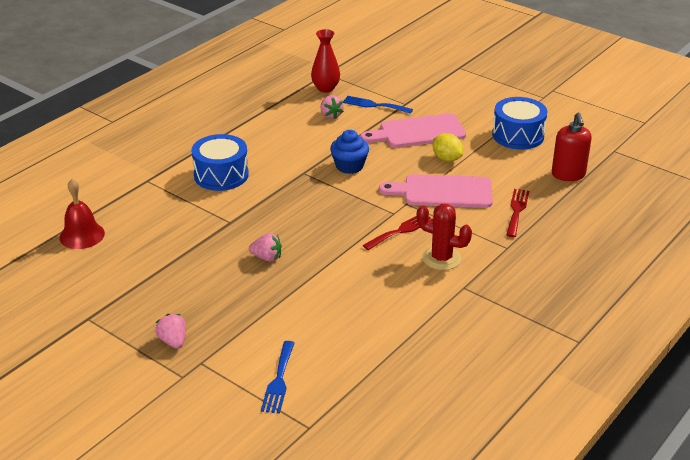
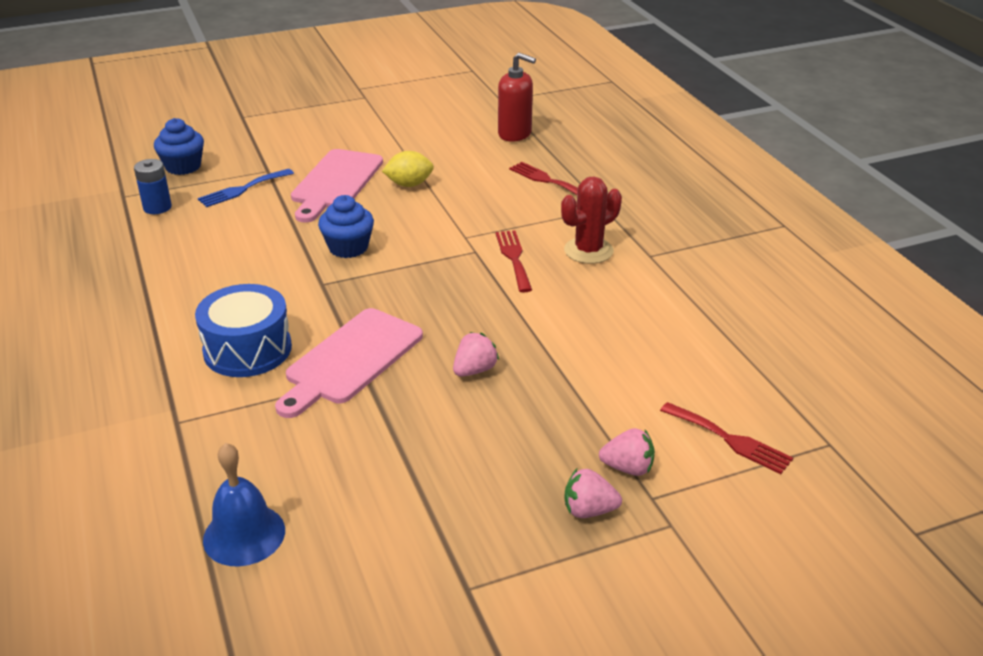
camera: 60 degrees left, 0 degrees up
red bell [59,179,105,249] -> blue bell [203,443,285,566]
blue fork [261,341,295,414] -> red fork [660,402,793,474]
red vase [311,29,340,93] -> blue battery [134,159,172,214]
pink strawberry [321,95,344,119] -> pink strawberry moved to [599,428,655,476]
pink cutting board [379,174,493,208] -> pink cutting board moved to [275,308,423,418]
blue drum [492,97,548,150] -> none
none -> blue cupcake [154,118,204,175]

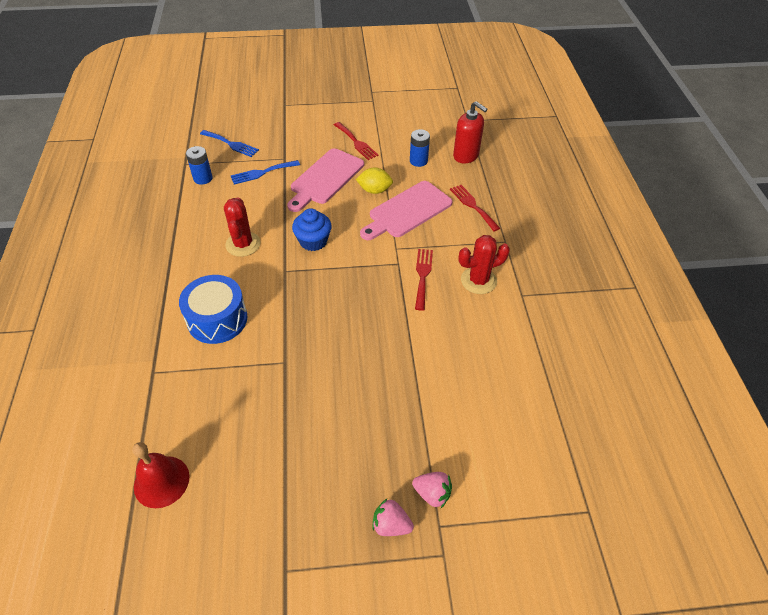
camera: 15 degrees right, 15 degrees up
blue cupcake [154,118,204,175] -> blue fork [200,130,259,157]
blue bell [203,443,285,566] -> red bell [132,442,189,508]
pink cutting board [275,308,423,418] -> pink cutting board moved to [360,181,453,240]
pink strawberry [453,332,499,377] -> none
red fork [660,402,793,474] -> red fork moved to [334,122,379,160]
none -> red cactus [224,197,261,257]
none -> blue battery [410,129,430,167]

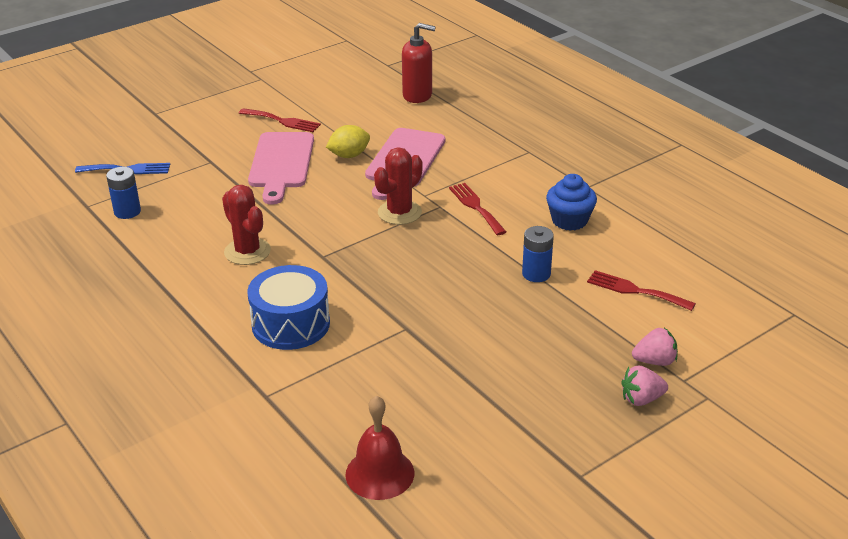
camera: 30 degrees left, 15 degrees down
blue fork [231,160,300,185] -> none
blue cupcake [292,208,332,251] -> blue cupcake moved to [546,174,597,231]
blue battery [410,129,430,167] -> blue battery moved to [522,226,554,282]
red fork [450,185,500,231] -> red fork moved to [587,270,696,311]
red cactus [458,235,510,294] -> red cactus moved to [374,147,423,225]

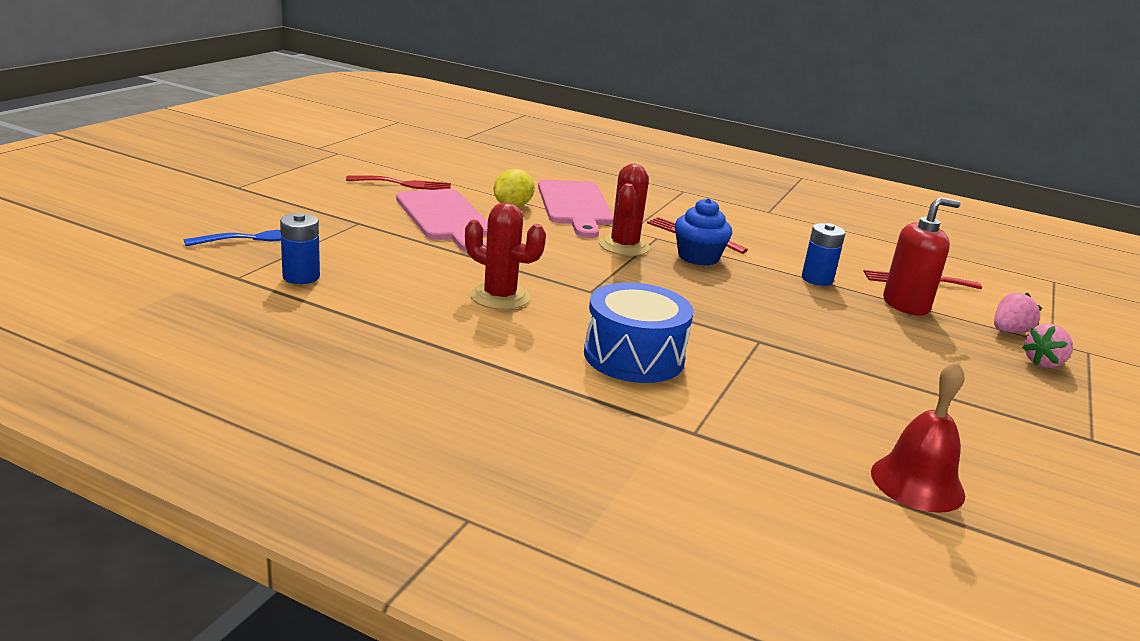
camera: 30 degrees left, 10 degrees down
red soap dispenser [402,23,436,103] -> red soap dispenser moved to [883,197,961,316]
blue cupcake [546,174,597,231] -> blue cupcake moved to [675,198,732,266]

